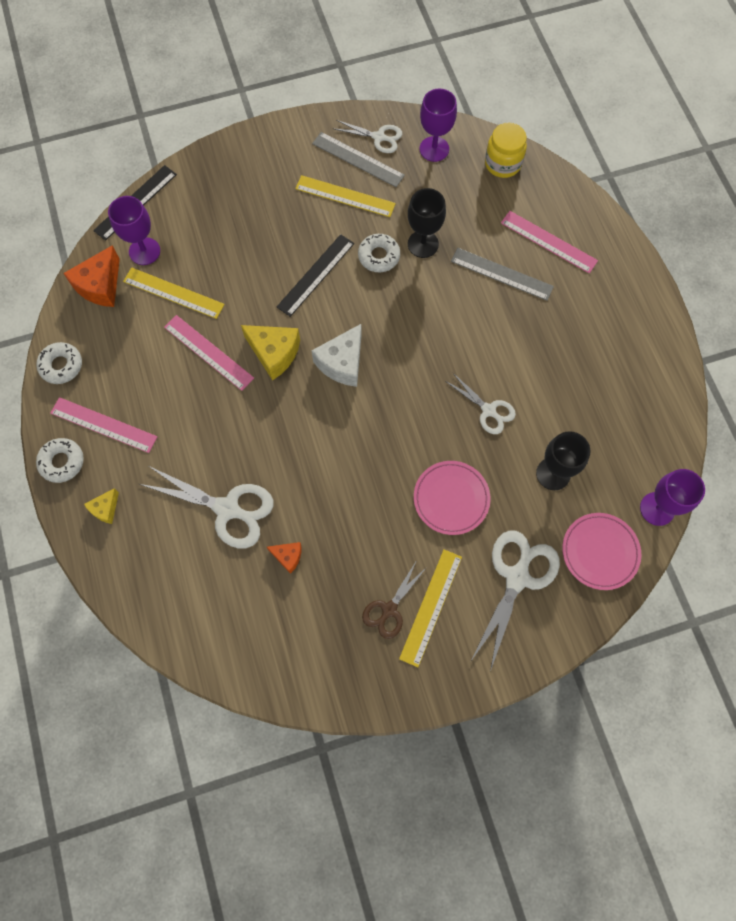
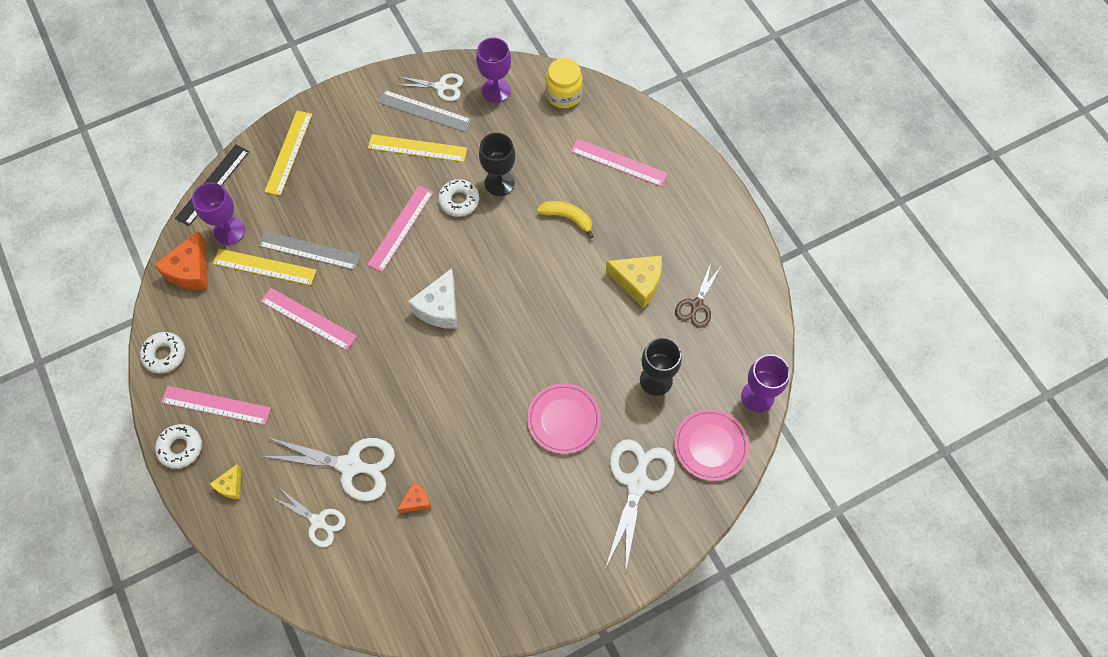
camera: 10 degrees left, 5 degrees down
yellow cheese [241,325,300,380] -> yellow cheese moved to [606,255,662,308]
orange cheese [267,542,301,574] -> orange cheese turned 45 degrees counterclockwise [397,481,431,513]
black ruler [277,234,354,317] -> pink ruler [367,186,433,272]
brown scissors [362,560,427,639] -> brown scissors moved to [675,263,720,328]
yellow ruler [399,549,462,667] -> yellow ruler moved to [265,111,312,196]
white scissors [445,373,516,434] -> white scissors moved to [271,489,346,547]
grey ruler [451,248,554,301] -> grey ruler moved to [258,231,361,270]
none -> yellow banana [537,201,594,239]

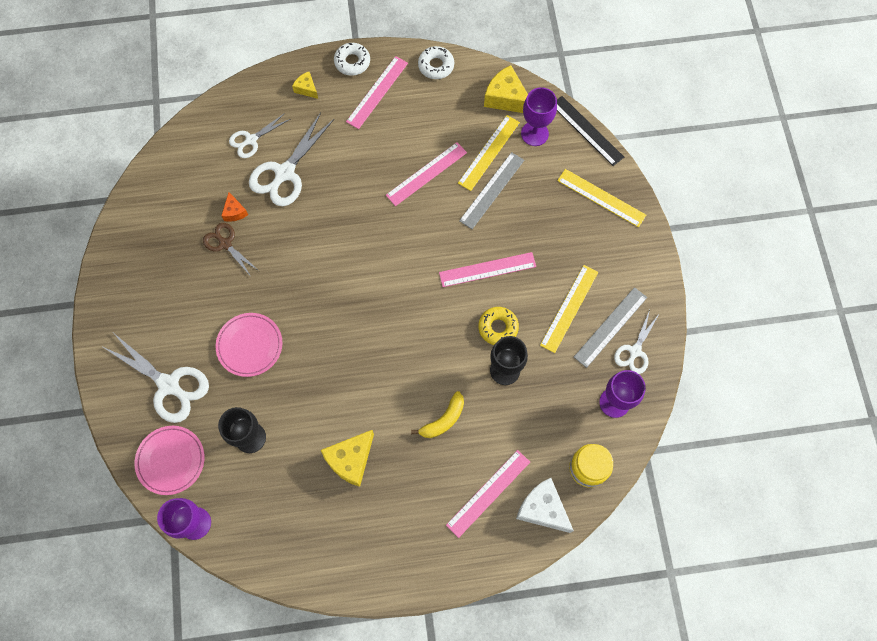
camera: 110 degrees right, 5 degrees up
orange cheese [154,231,208,290] -> yellow cheese [484,65,528,113]
pink ruler [367,186,433,272] -> pink ruler turned 60 degrees counterclockwise [439,252,536,287]
white cheese [408,268,457,329] -> white cheese moved to [516,478,574,533]
white donut [438,179,479,217] -> yellow donut [478,307,519,345]
brown scissors [675,263,720,328] -> brown scissors moved to [203,223,259,278]

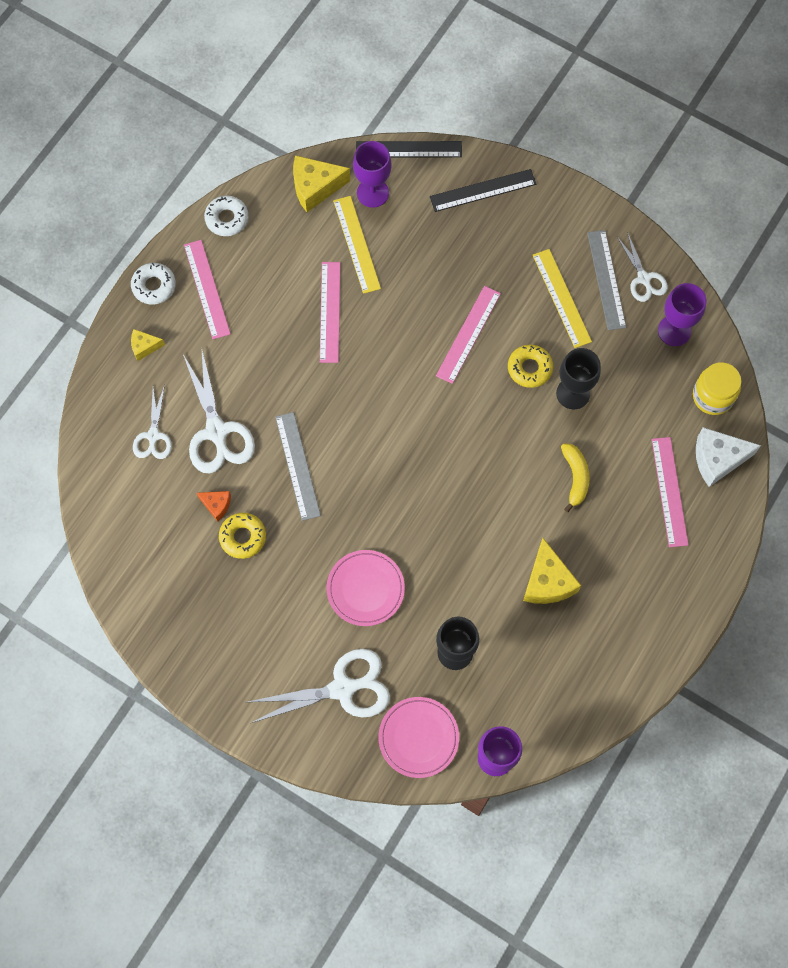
camera: 50 degrees left, 0 degrees up
brown scissors [203,223,259,278] -> yellow donut [219,513,266,559]
grey ruler [459,152,524,229] -> grey ruler moved to [275,412,321,521]
yellow ruler [557,169,646,227] -> black ruler [430,169,536,212]

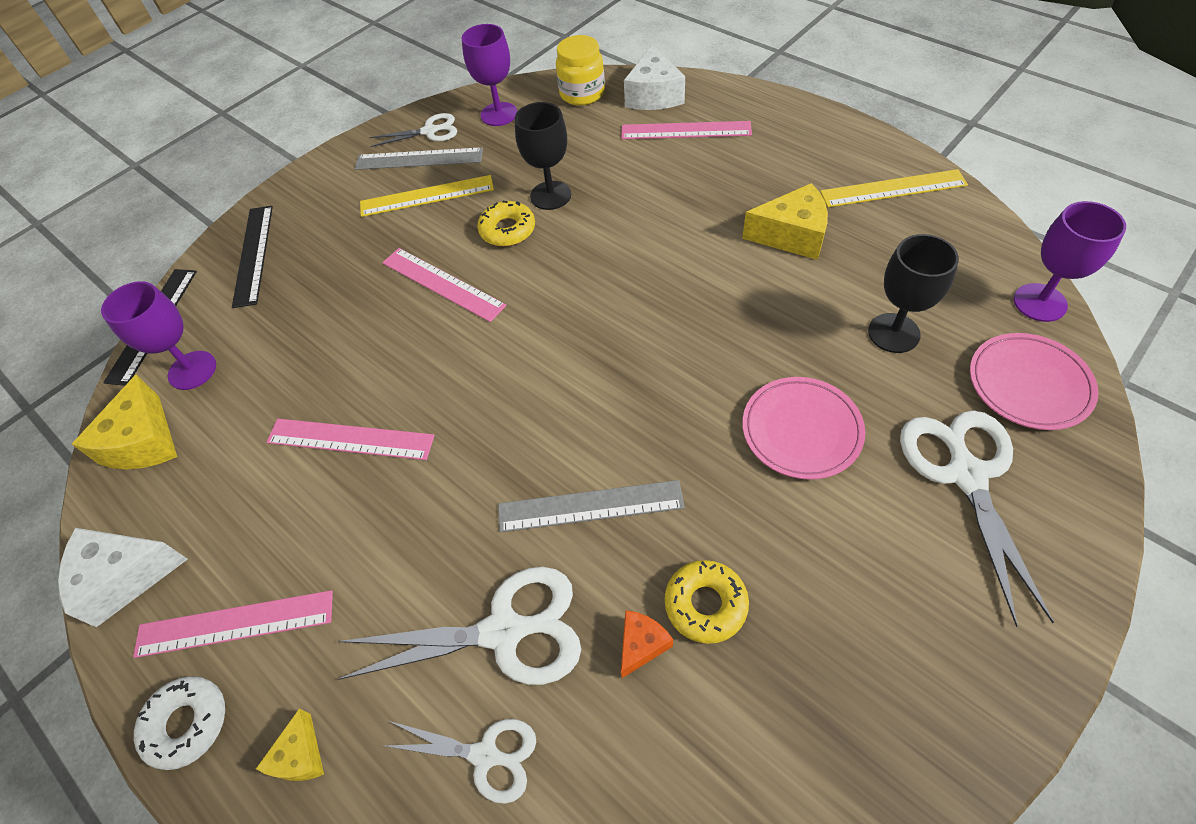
camera: 75 degrees left, 15 degrees down
white donut [204,195,248,236] -> white cheese [58,528,188,627]
yellow ruler [333,196,381,294] -> yellow ruler moved to [820,169,968,207]
yellow banana [561,444,590,512] -> none

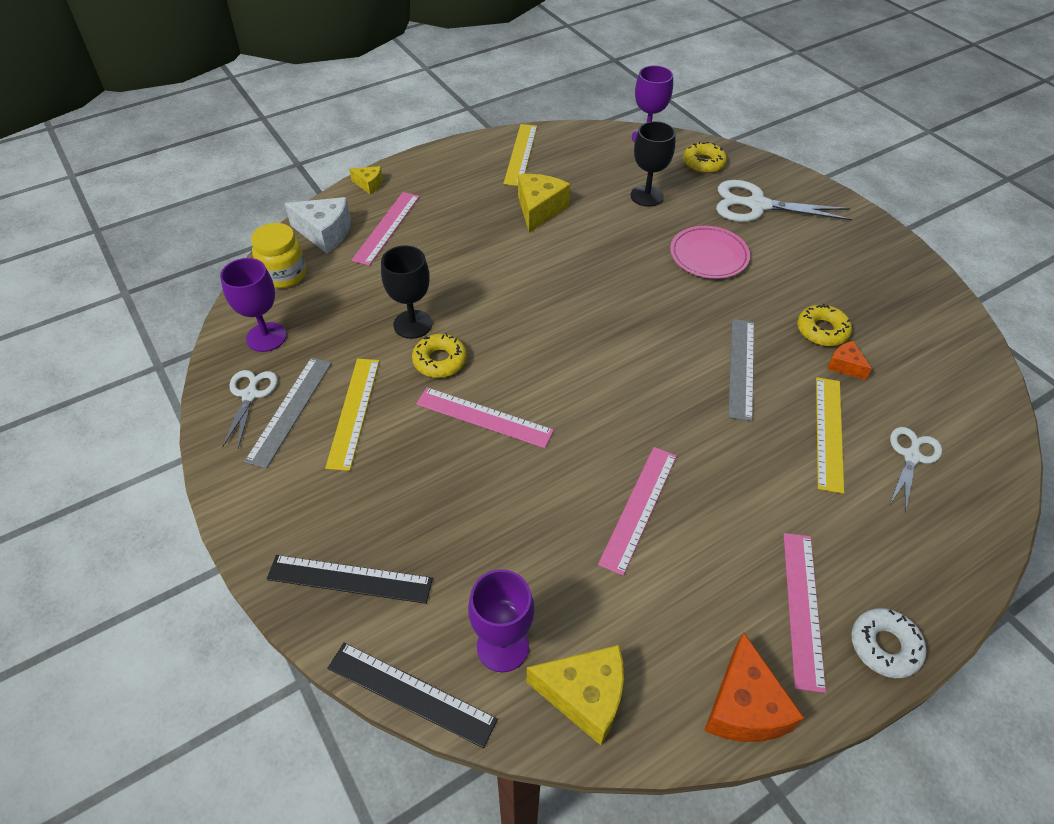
camera: 80 degrees left, 5 degrees down
white cheese [58,528,188,627] -> orange cheese [704,632,804,742]
yellow cheese [256,709,324,781] -> yellow cheese moved to [349,166,383,194]
white scissors [338,567,581,685] -> yellow ruler [816,377,844,494]
pink ruler [382,248,507,322] -> pink ruler turned 60 degrees clockwise [416,387,554,448]
pink plate [970,333,1099,430] -> yellow donut [683,142,727,173]

